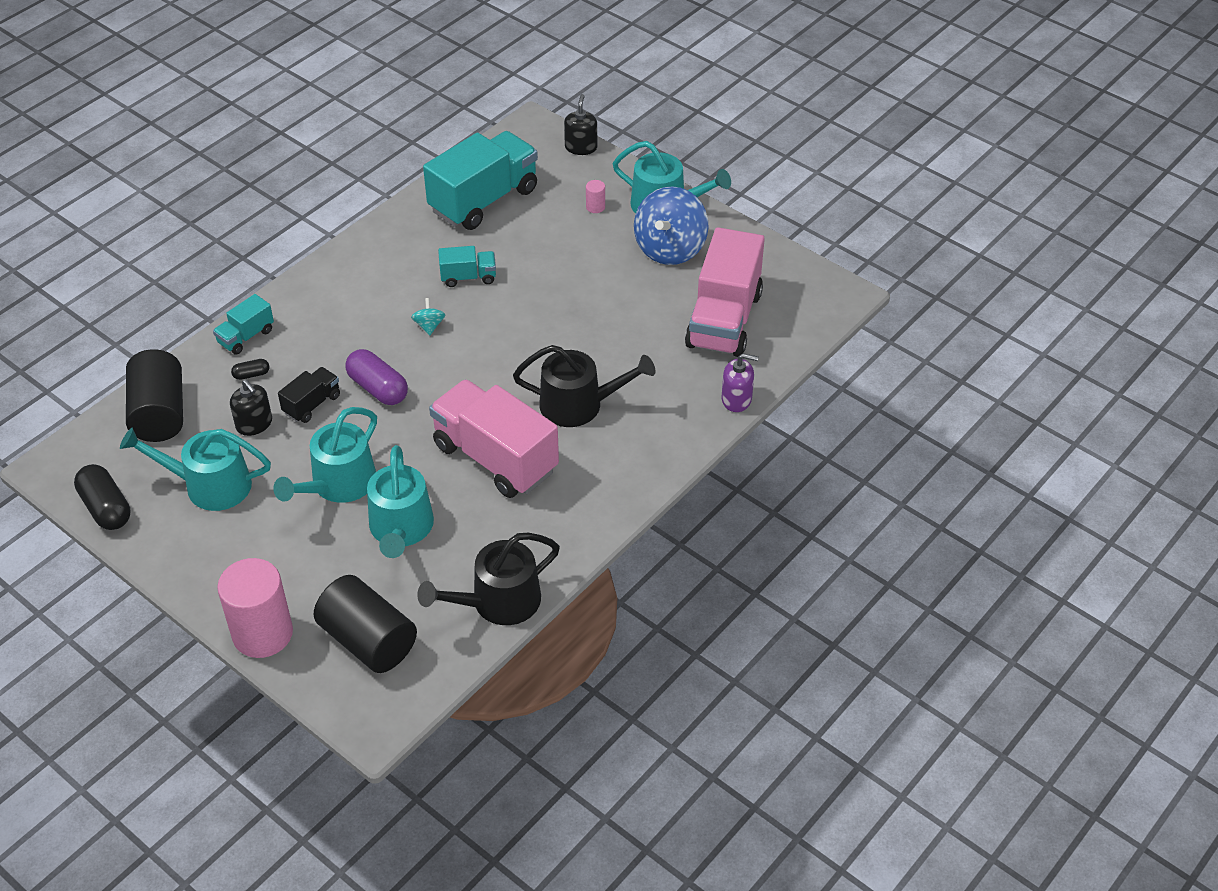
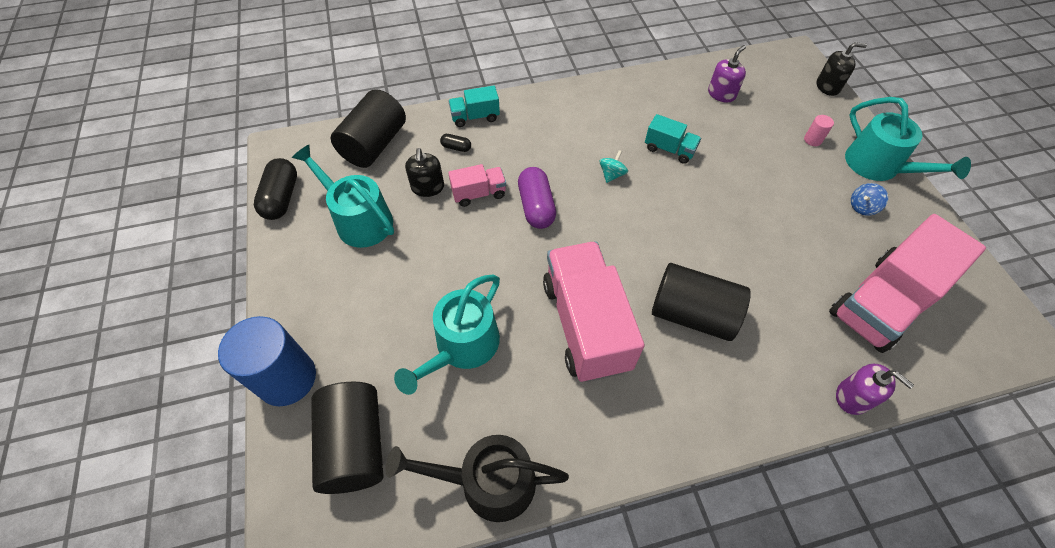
camera: 35 degrees right, 10 degrees up
pink cylinder [217,558,293,658] -> blue cylinder [218,316,316,406]
turquoise watering can [273,407,377,503] -> none
black truck [278,367,340,423] -> pink truck [448,164,506,207]
turquoise truck [423,131,538,230] -> purple soap dispenser [708,45,746,102]
black watering can [513,345,655,427] -> black cylinder [652,263,751,341]
black soap dispenser [564,94,597,155] -> black soap dispenser turned 45 degrees clockwise [817,42,867,96]
blue spinning top [634,186,709,265] -> blue spinning top [851,183,888,216], size x0.42

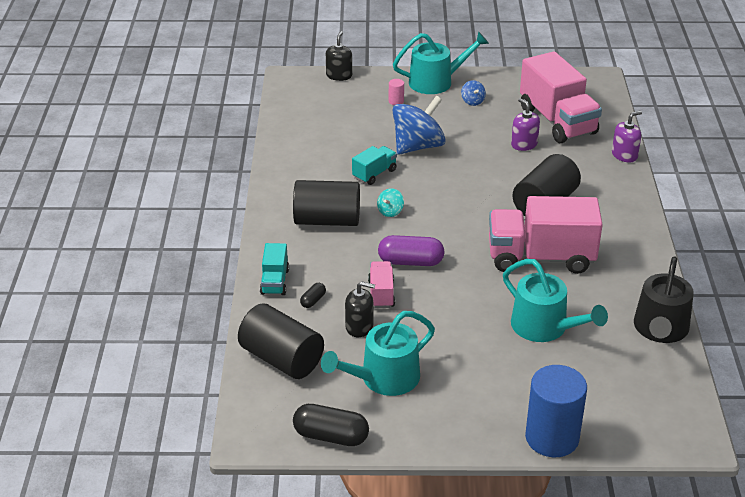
camera: 75 degrees left, 20 degrees down
black cylinder [311,382,383,494] -> black cylinder moved to [293,180,360,226]
turquoise spinning top [599,150,628,183] -> turquoise spinning top turned 105 degrees counterclockwise [377,188,404,217]
purple soap dispenser [708,45,746,102] -> purple soap dispenser moved to [511,98,540,151]
none -> blue spinning top [393,96,446,155]

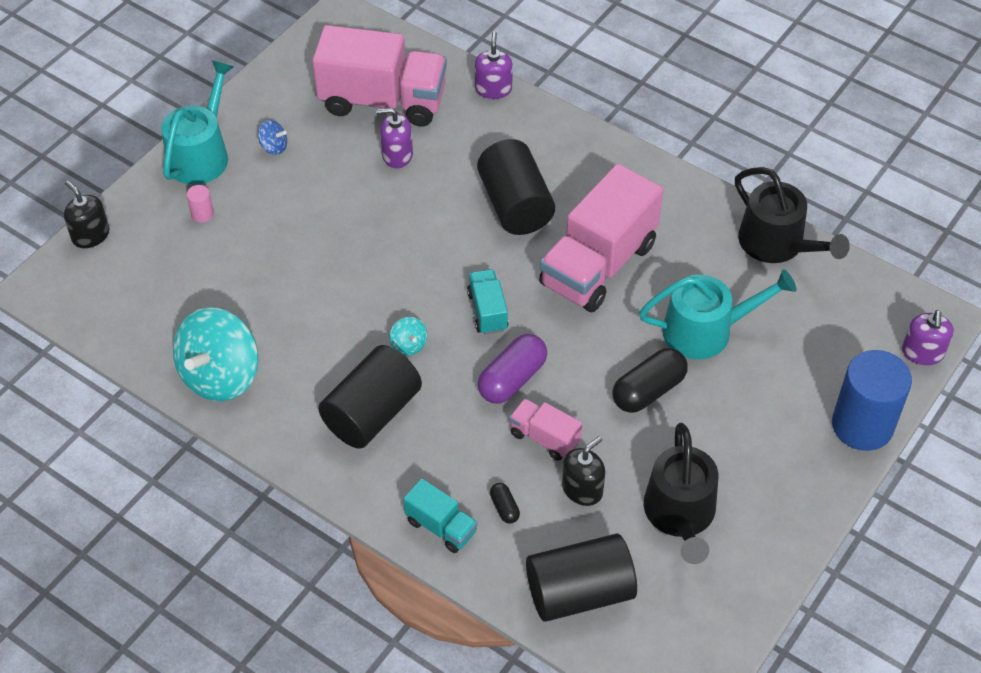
camera: 55 degrees left, 15 degrees up
black capsule [293,404,369,446] -> black capsule moved to [612,348,688,413]
turquoise watering can [321,311,435,396] -> black watering can [644,423,719,564]
turquoise truck [352,146,397,185] -> turquoise truck moved to [467,269,509,335]
blue spinning top [393,96,446,155] -> none
none -> turquoise spinning top [173,307,258,401]
none -> purple soap dispenser [902,310,954,365]

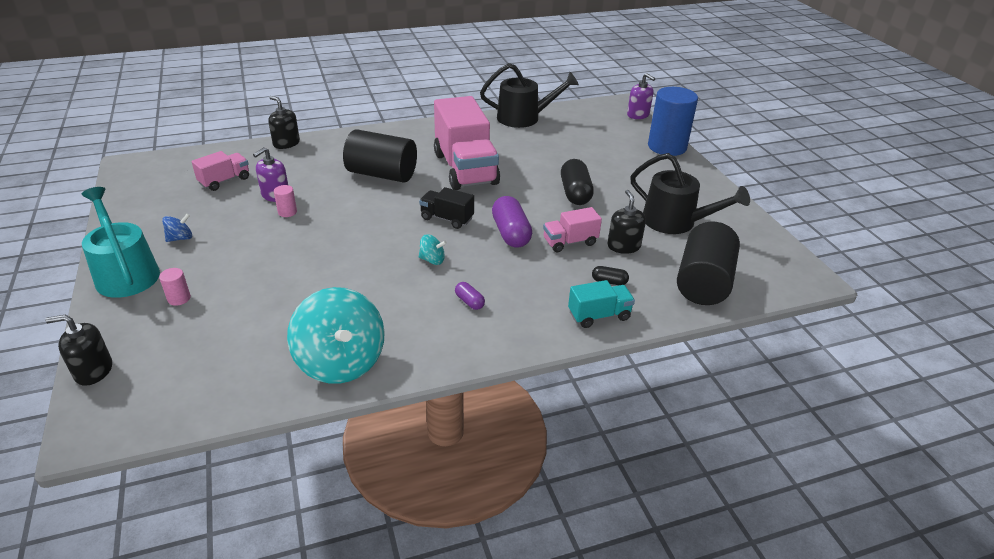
camera: 55 degrees left, 15 degrees down
pink truck [312,25,447,126] -> pink truck [192,151,249,191], size x0.48
black cylinder [318,345,422,449] -> purple capsule [455,282,485,310]
turquoise truck [467,269,509,335] -> black truck [419,187,474,229]
purple soap dispenser [475,31,513,99] -> black soap dispenser [268,96,300,149]
turquoise watering can [639,269,797,359] -> none
none -> pink cylinder [274,185,297,217]

